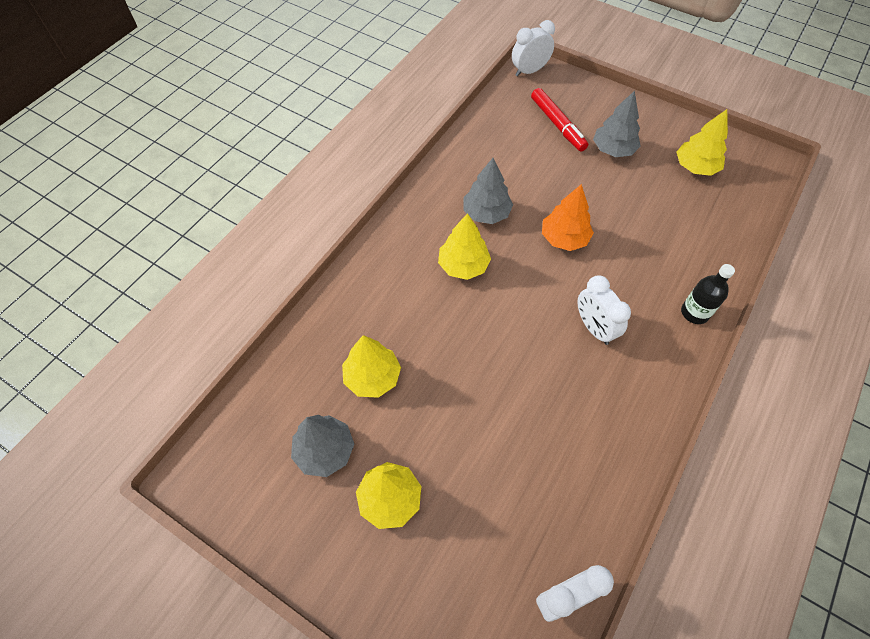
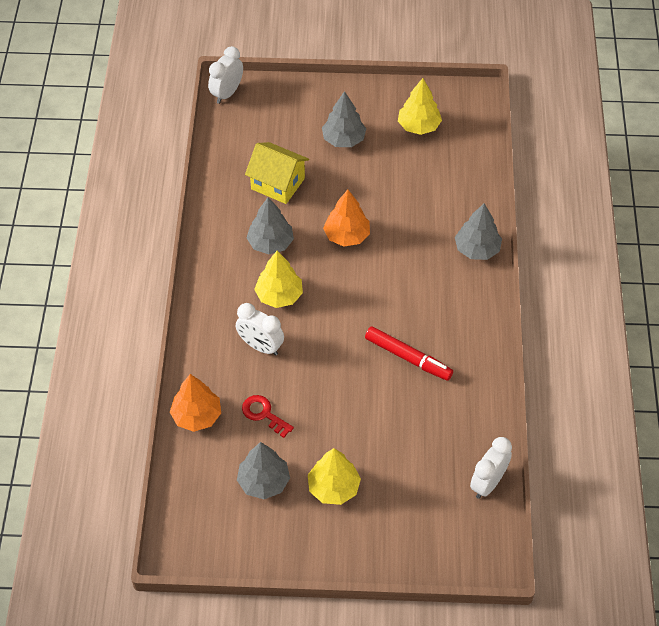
camera: 30 degrees left, 5 degrees down
yellow tree [342,335,401,398] -> red key [242,395,294,438]
red marker [531,88,588,151] -> red marker moved to [365,326,453,381]
white clock [578,275,631,345] -> white clock moved to [236,303,284,355]
black bottle [681,264,735,324] -> grey tree [455,203,502,260]
none -> orange tree [170,374,221,432]
none -> yellow house [245,142,309,204]

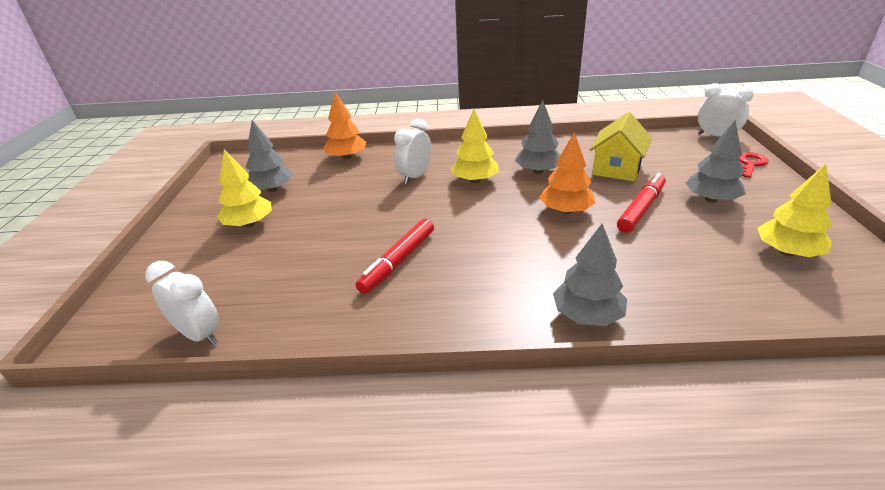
camera: 90 degrees right, 20 degrees down
red key [242,395,294,438] -> red key moved to [738,152,768,178]
none -> red marker [617,173,666,233]

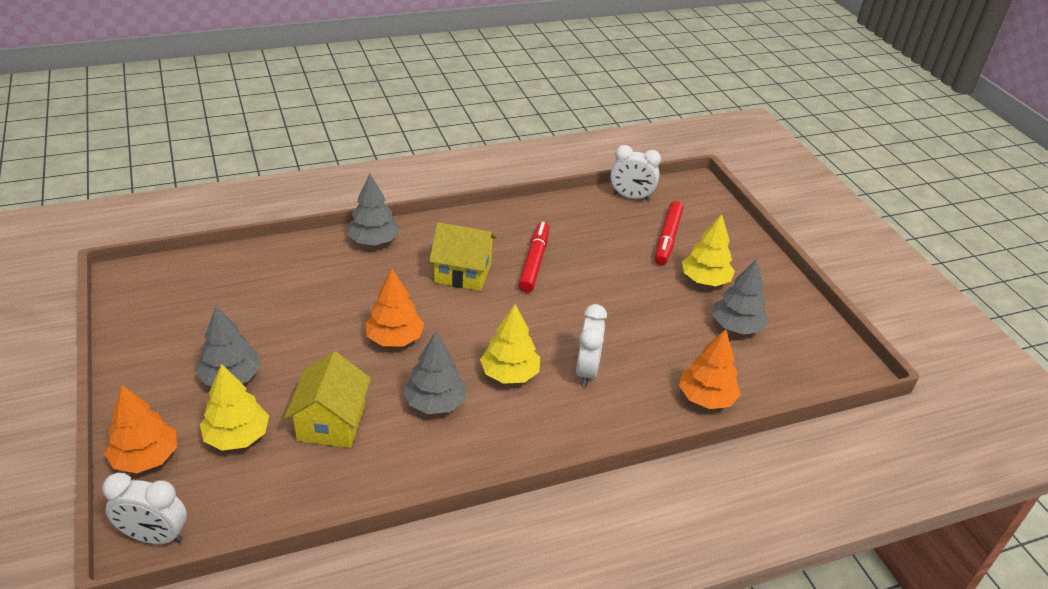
camera: 155 degrees right, 5 degrees up
red marker [617,173,666,233] -> red marker moved to [655,201,683,265]
red key [738,152,768,178] -> orange tree [104,385,177,473]
yellow tree [757,164,832,257] -> yellow tree moved to [200,364,269,451]
none -> yellow house [429,222,497,291]

